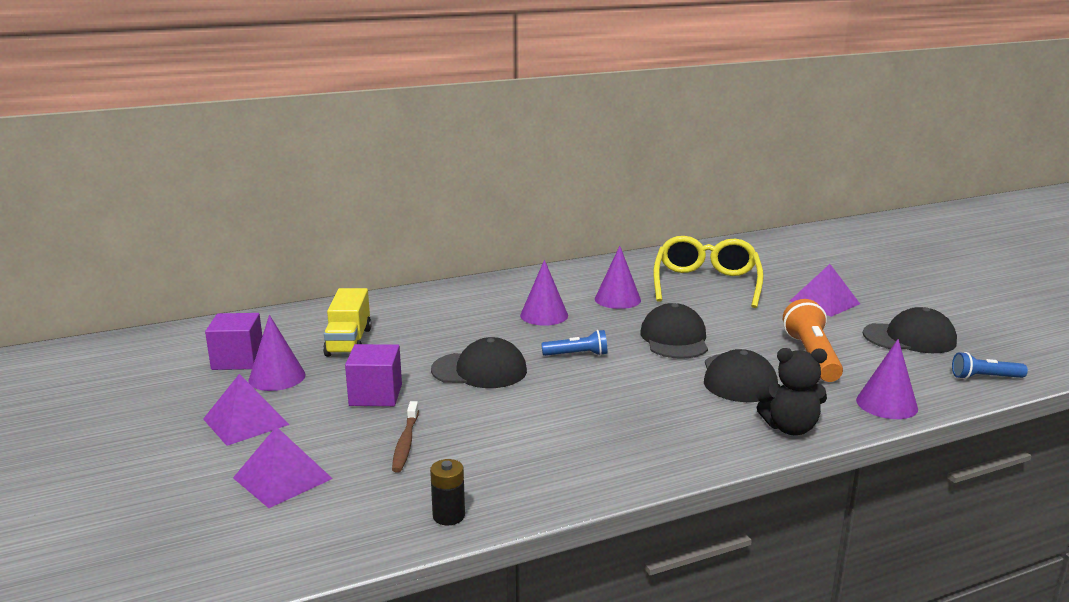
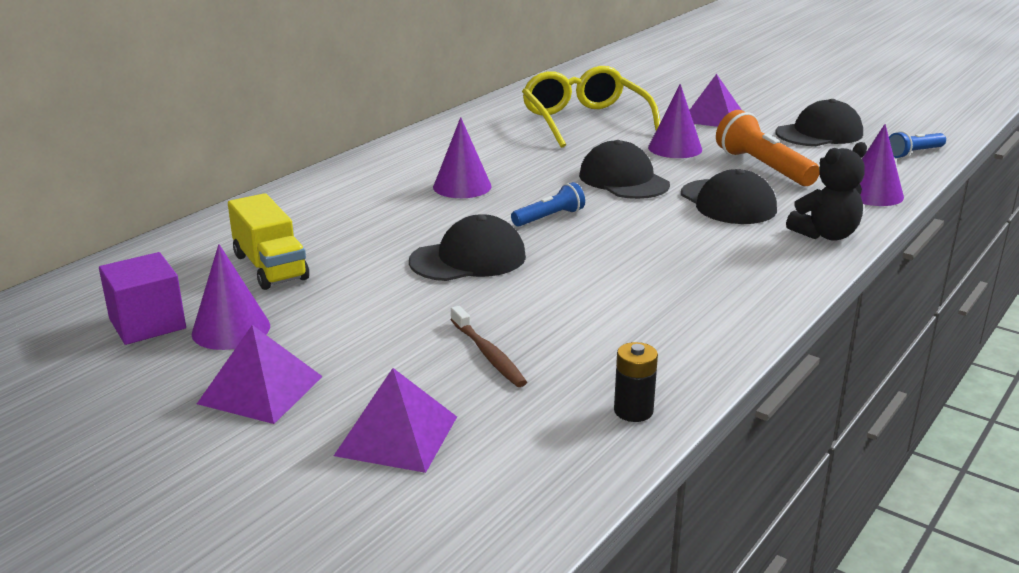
camera: 30 degrees left, 5 degrees up
purple cube [345,344,402,406] -> none
purple cone [595,246,641,309] -> purple cone moved to [648,84,702,158]

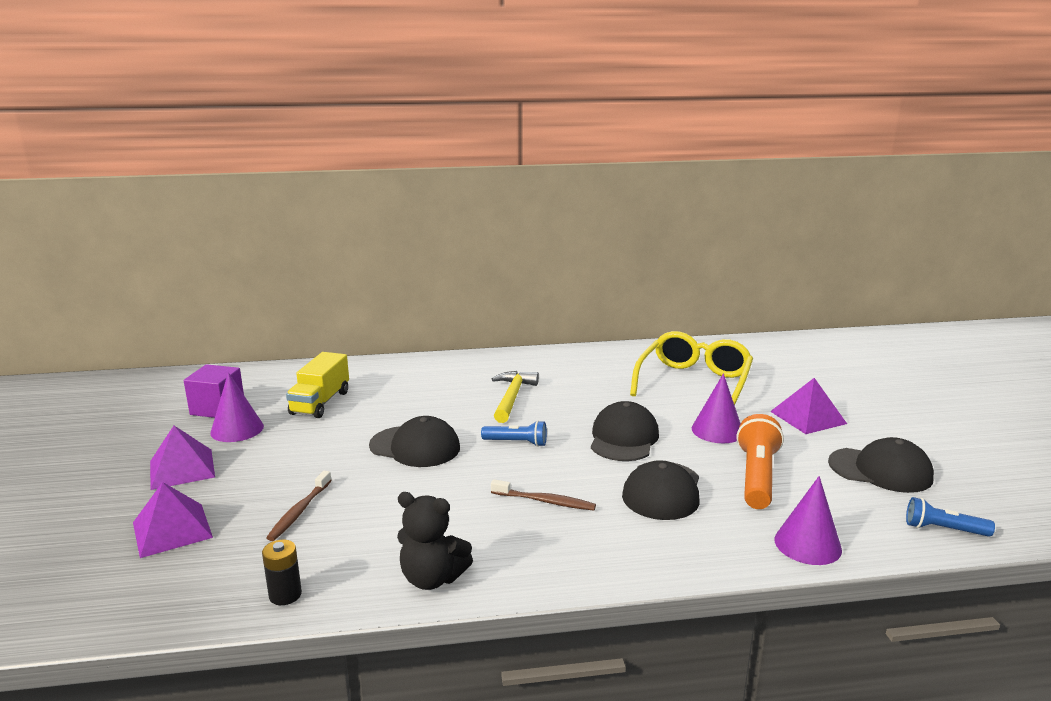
camera: 45 degrees right, 5 degrees down
purple cone [433,117,492,198] -> yellow hammer [492,371,539,423]
black teddy bear [786,142,867,241] -> black teddy bear moved to [397,492,473,590]
none -> brown toothbrush [491,479,596,510]

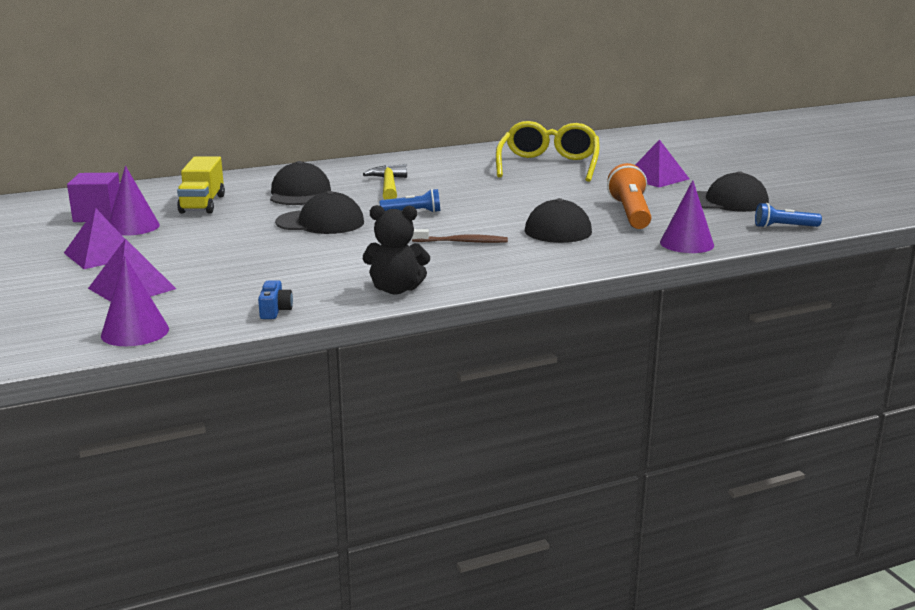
camera: 15 degrees left, 0 degrees up
black battery [262,539,302,605] -> blue camera [258,280,293,319]
brown toothbrush [266,470,332,541] -> none
black cap [591,401,659,461] -> black cap moved to [270,161,331,205]
purple cone [692,373,741,443] -> purple cone moved to [101,256,169,346]

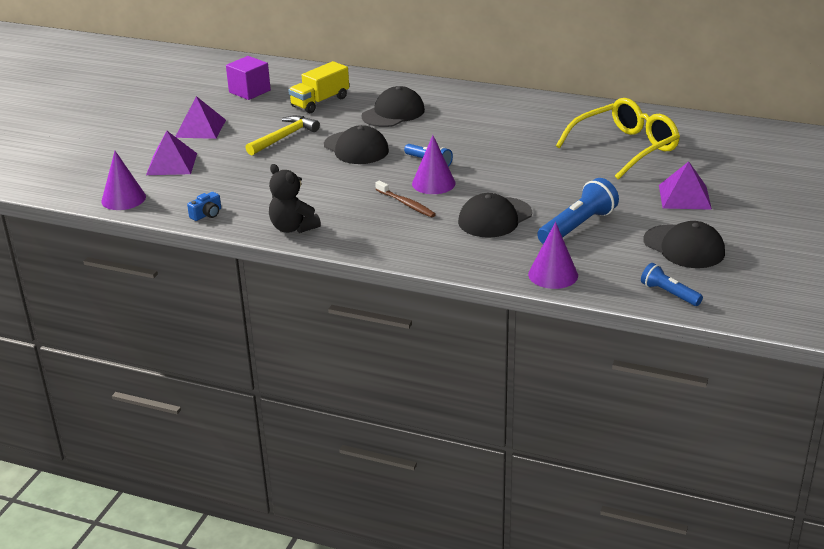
camera: 45 degrees right, 10 degrees up
purple cone [109,166,160,236] -> purple cone moved to [412,135,456,194]
yellow hammer [363,164,407,200] -> yellow hammer moved to [246,115,320,155]
orange flashlight [607,163,651,229] -> blue flashlight [537,178,619,244]

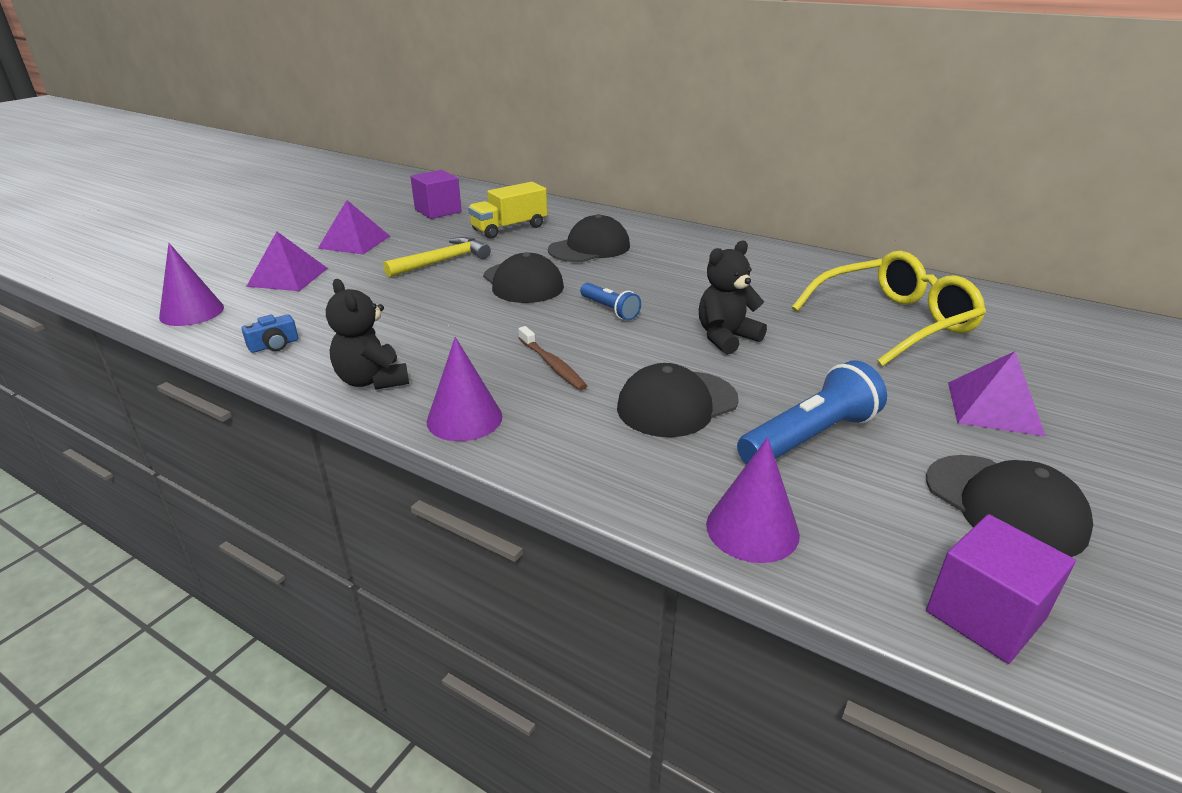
camera: 10 degrees right, 0 degrees up
purple cone [412,135,456,194] -> purple cone moved to [427,337,502,441]
blue flashlight [641,263,703,306] -> purple cube [926,514,1076,664]
none -> black teddy bear [699,241,767,355]

